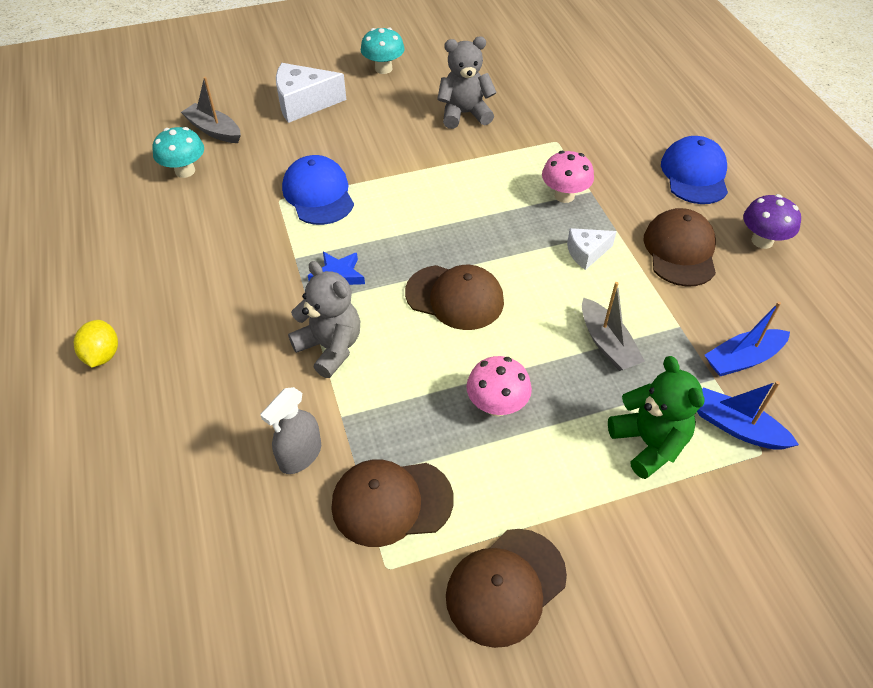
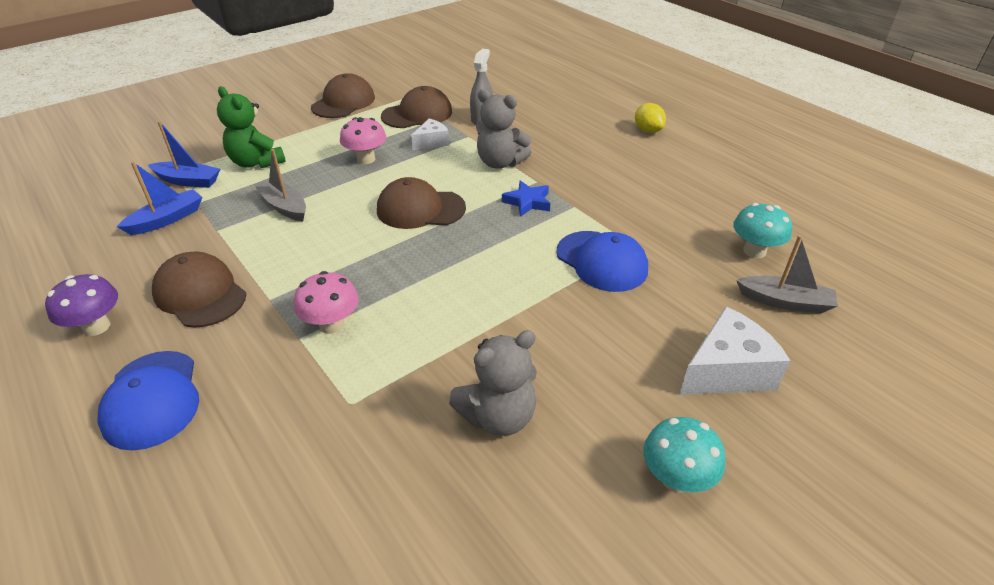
camera: 160 degrees right, 10 degrees down
white cheese [567,228,617,270] -> white cheese moved to [411,119,449,150]
brown cap [644,208,716,287] -> brown cap turned 150 degrees clockwise [152,251,246,328]

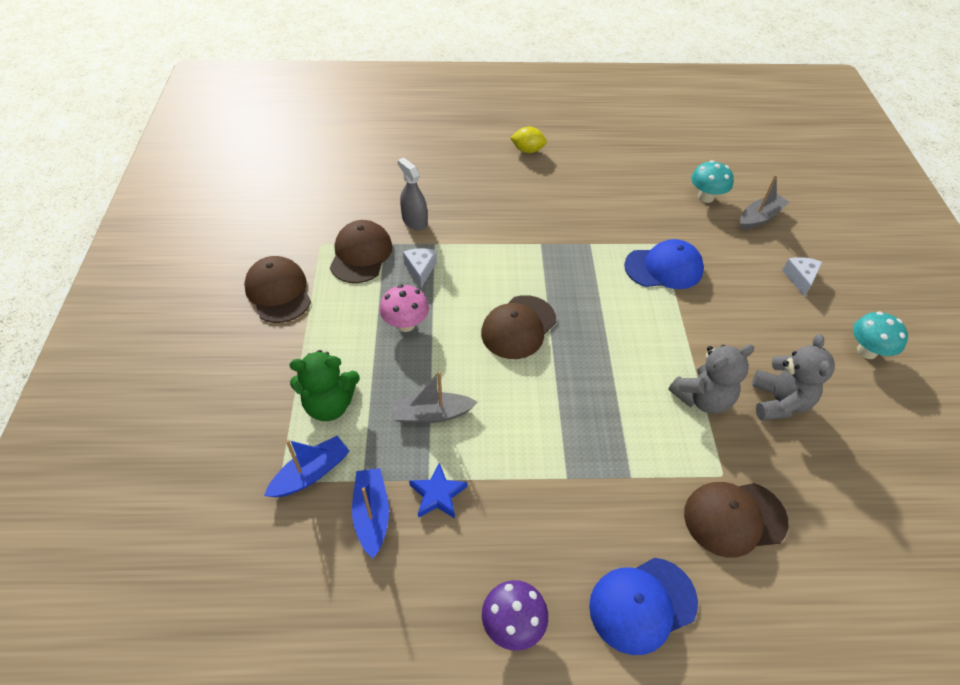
camera: 55 degrees left, 10 degrees up
blue cap [98,351,199,451] -> blue cap turned 135 degrees clockwise [589,558,698,655]
brown cap [152,251,246,328] -> brown cap moved to [684,482,788,558]
pink mushroom [294,271,359,334] -> none
grey teddy bear [476,89,531,169] -> grey teddy bear moved to [668,344,754,414]
blue star [502,180,550,217] -> blue star moved to [409,463,467,519]
white cheese [679,307,790,395] -> white cheese [782,257,822,297], size x0.58

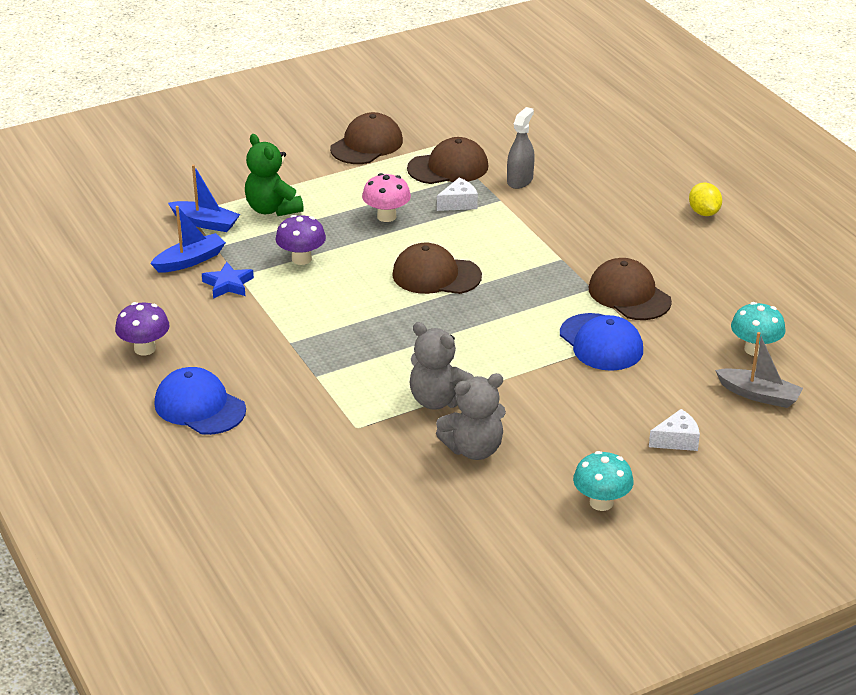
camera: 65 degrees right, 15 degrees down
grey boat [392,371,477,423] -> purple mushroom [275,215,326,265]
brown cap [684,482,788,558] -> brown cap moved to [589,258,672,320]

